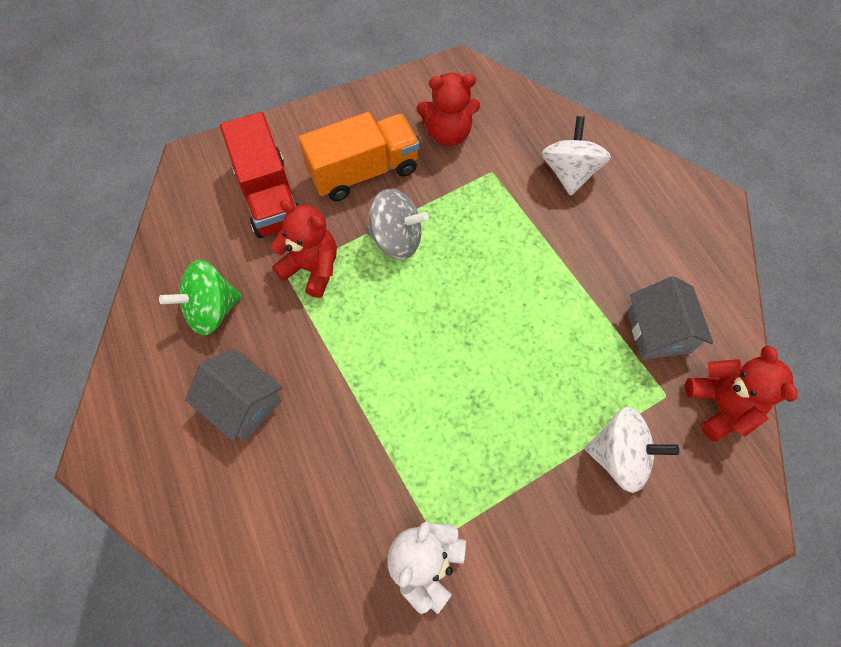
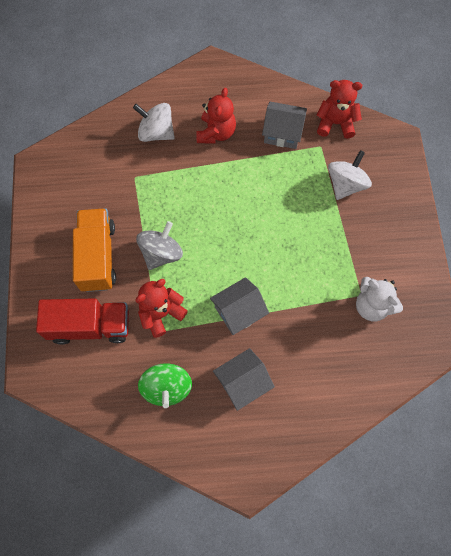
camera: 70 degrees left, 5 degrees up
red teddy bear [417,73,480,146] -> red teddy bear moved to [197,88,236,144]
none -> grey house [210,277,269,335]

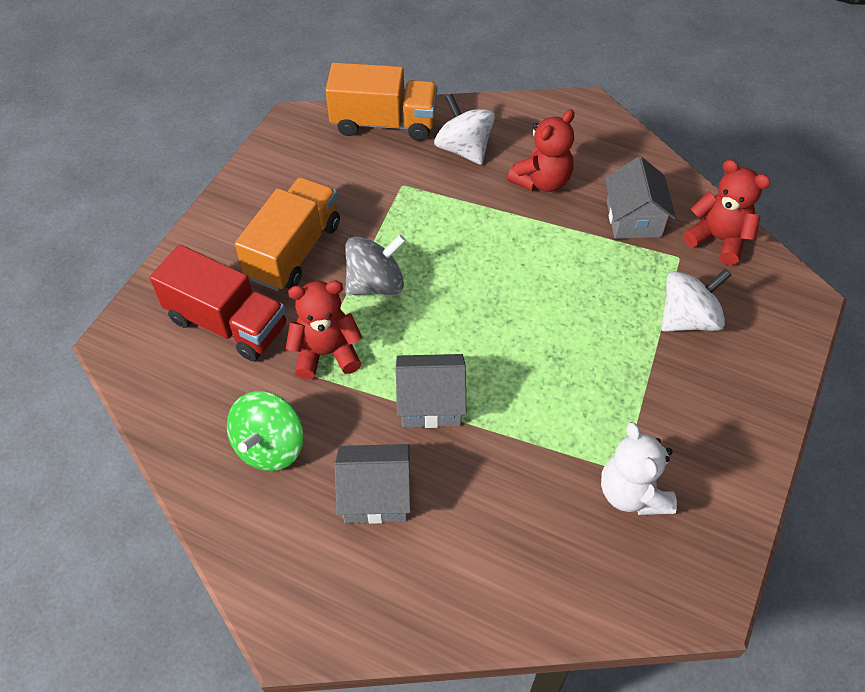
camera: 30 degrees right, 15 degrees down
grey house [262,102,307,149] -> grey house turned 45 degrees clockwise [605,156,676,239]
none -> orange truck [325,62,437,141]

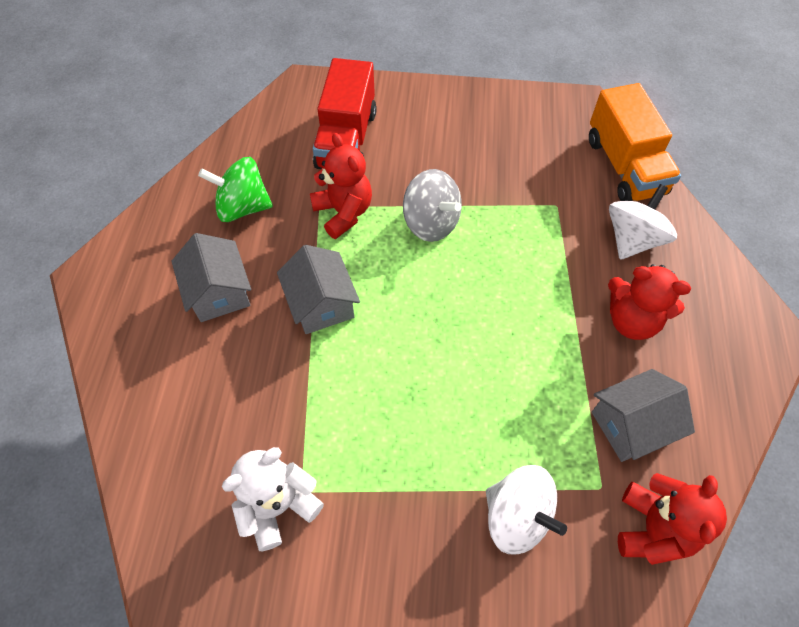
camera: 70 degrees right, 5 degrees up
orange truck [235,177,340,291] -> none

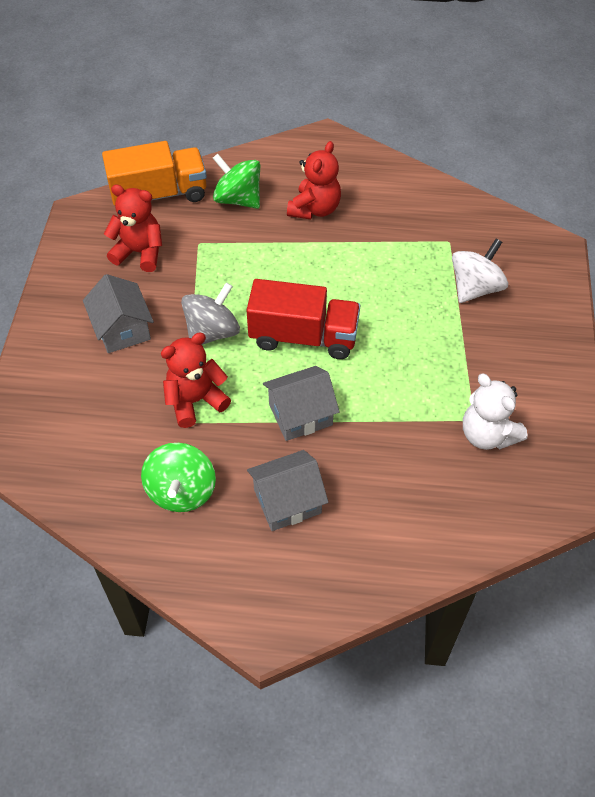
camera: 90 degrees left, 5 degrees down
red truck [313,58,377,169] -> red truck moved to [246,279,360,359]
grey house [592,369,695,462] -> grey house moved to [83,274,154,353]
white spinning top [609,184,677,260] -> green spinning top [213,154,260,209]
red teddy bear [618,473,727,565] -> red teddy bear moved to [104,184,162,272]

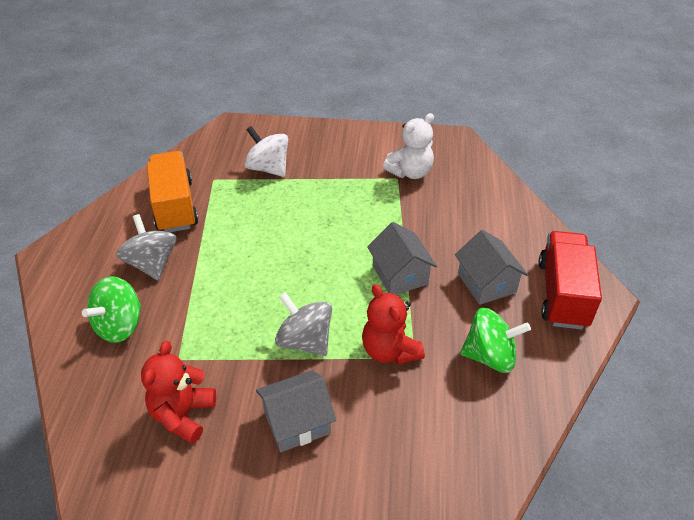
camera: 90 degrees left, 10 degrees down
orange truck [102,141,207,206] -> orange truck moved to [147,151,198,232]
red truck [246,279,360,359] -> red truck moved to [539,231,602,330]
red teddy bear [287,141,341,219] -> grey spinning top [116,214,177,280]

